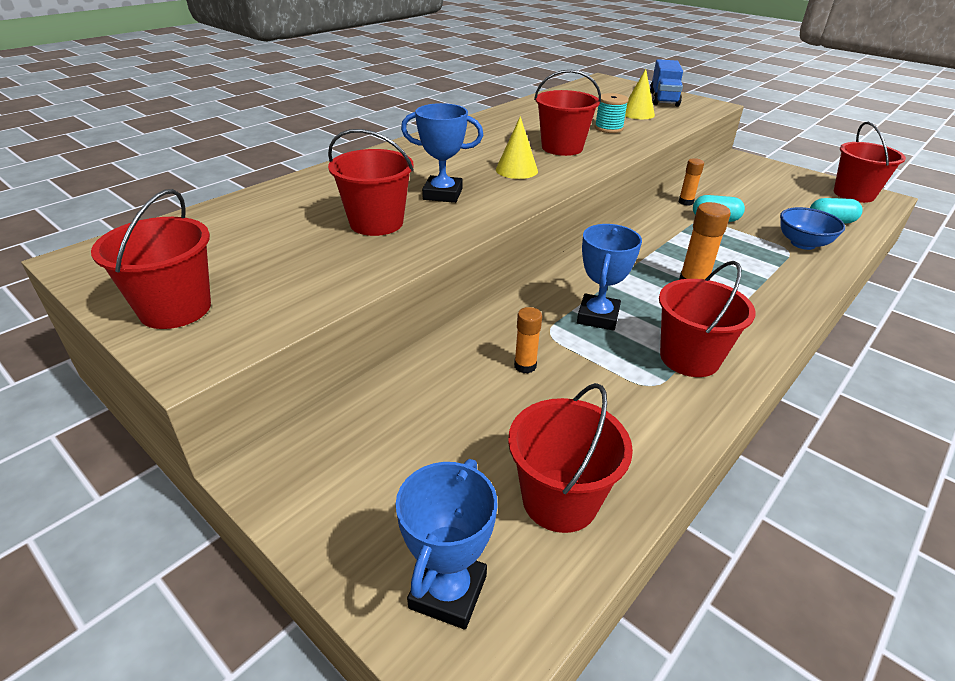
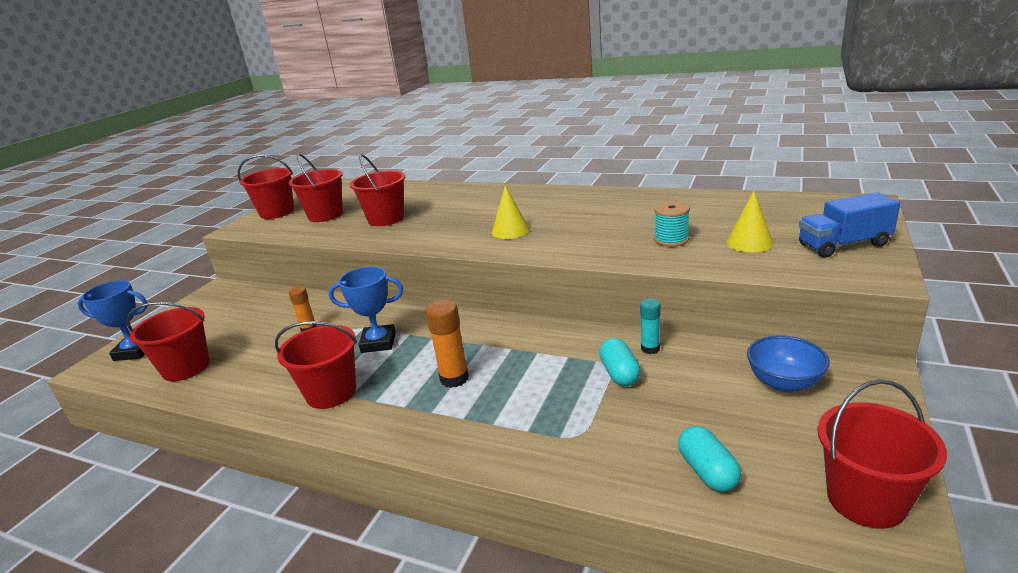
camera: 75 degrees right, 10 degrees down
blue trophy [401,103,483,203] -> none
red bucket [534,70,601,156] -> red bucket moved to [289,154,343,222]
orange glue stick [679,158,704,206] -> turquoise glue stick [640,298,661,354]
blue bowl [780,207,845,250] -> blue bowl moved to [747,335,830,392]

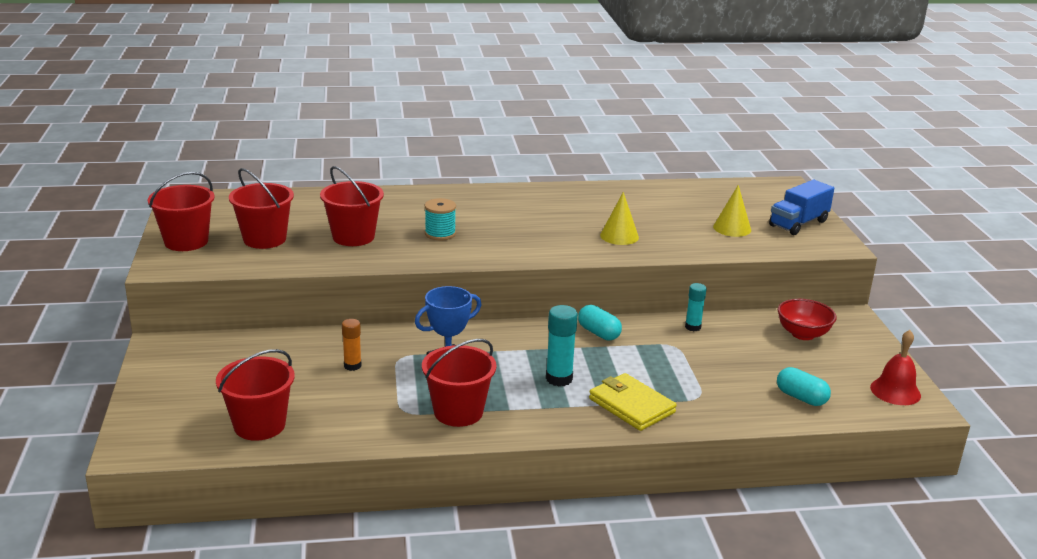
camera: 35 degrees left, 0 degrees up
blue trophy [77,280,147,361] -> none
orange glue stick [426,300,469,388] -> turquoise glue stick [546,305,578,386]
yellow cone [492,186,530,239] -> yellow cone moved to [600,192,639,245]
turquoise capsule [599,338,641,386] -> turquoise capsule moved to [578,305,622,341]
turquoise spool [654,201,690,247] -> turquoise spool moved to [425,198,456,240]
blue bowl [747,335,830,392] -> red bowl [778,299,837,340]
red bucket [817,379,947,529] -> red bell [870,330,921,405]
none -> yellow wallet [589,373,677,431]

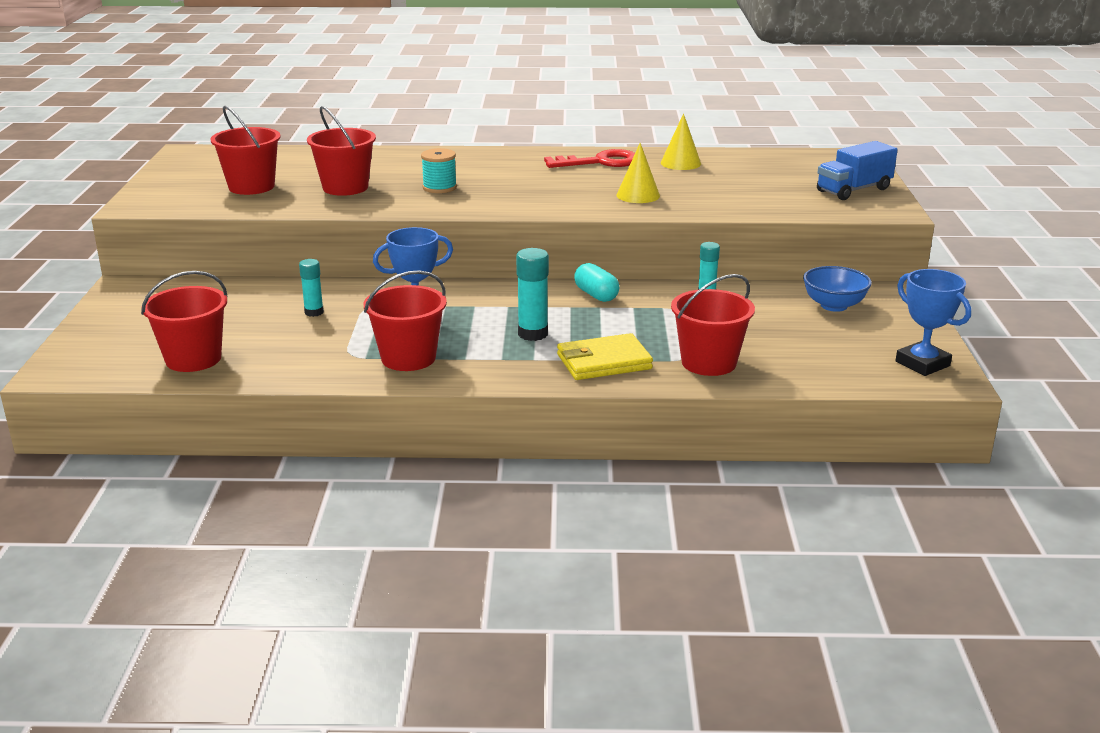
camera: 10 degrees right, 0 degrees up
red bucket [148,172,215,251] -> red bucket moved to [671,274,755,376]
orange glue stick [342,319,362,371] -> turquoise glue stick [299,259,324,317]
yellow wallet [589,373,677,431] -> yellow wallet turned 75 degrees counterclockwise [557,333,653,380]
yellow cone [713,185,751,237] -> yellow cone moved to [661,113,701,170]
turquoise capsule [777,367,831,406] -> none
red bowl [778,299,837,340] -> blue bowl [803,266,872,312]
red bell [870,330,921,405] -> blue trophy [896,269,971,376]
none -> red key [544,149,635,168]

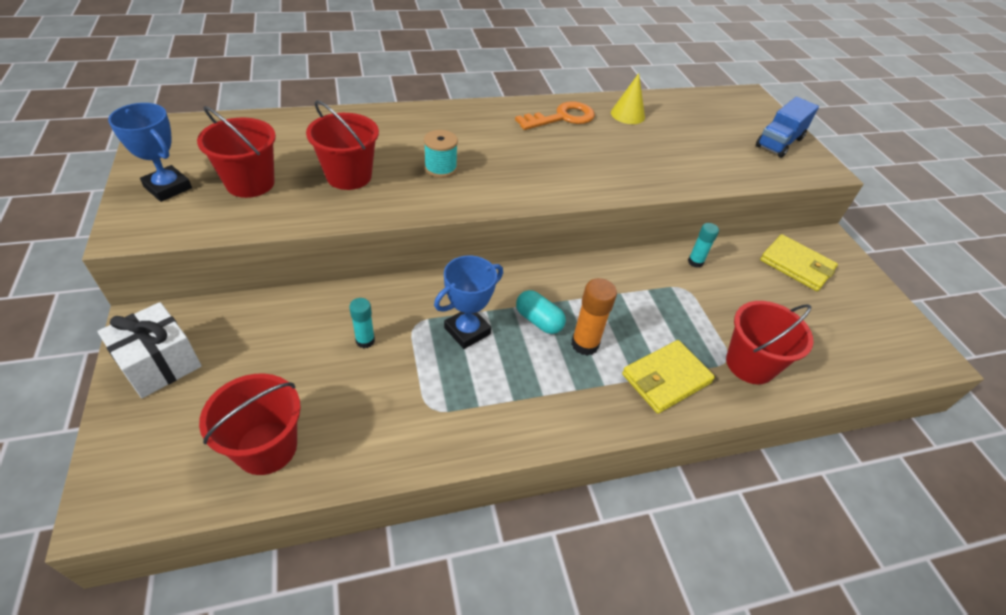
camera: 20 degrees left, 20 degrees up
red bucket [364,270,447,371] -> none
turquoise glue stick [516,248,549,341] -> orange glue stick [571,278,617,356]
red key [544,149,635,168] -> orange key [515,102,595,130]
turquoise capsule [574,263,619,302] -> turquoise capsule moved to [516,290,566,334]
yellow cone [617,143,660,203] -> none
blue bowl [803,266,872,312] -> yellow wallet [760,234,838,291]
blue trophy [896,269,971,376] -> blue trophy moved to [108,103,192,202]
none -> white gift [97,302,202,398]

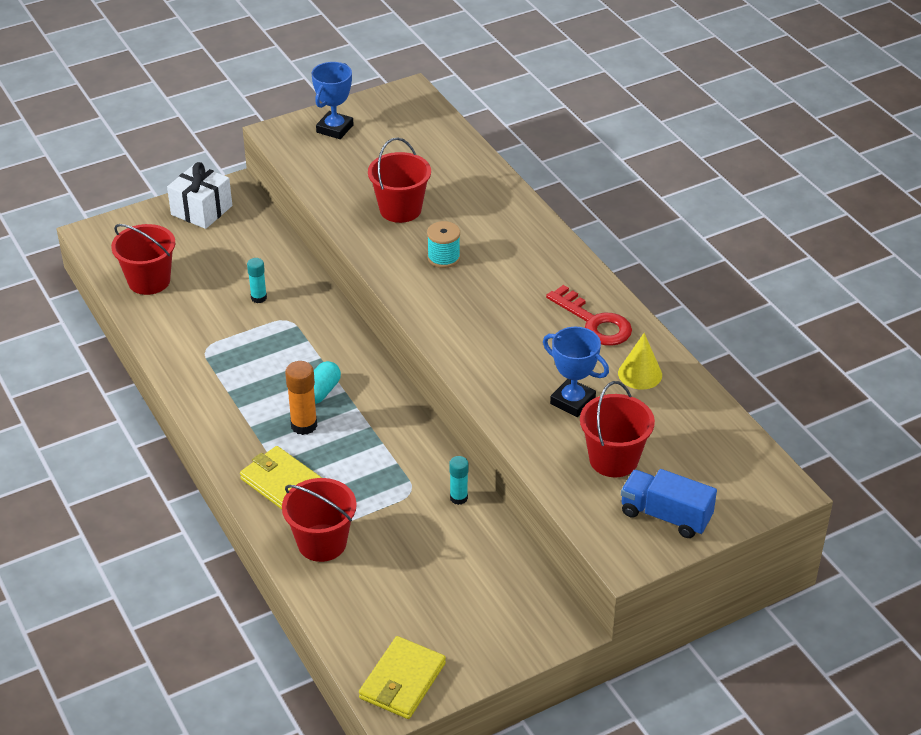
camera: 80 degrees right, 5 degrees down
red bucket [197,106,276,198] -> red bucket moved to [580,381,655,477]
blue trophy [434,256,503,349] -> blue trophy moved to [543,327,609,417]
orange key [515,102,595,130] -> red key [546,285,632,346]
yellow wallet [760,234,838,291] -> yellow wallet moved to [359,636,446,719]

